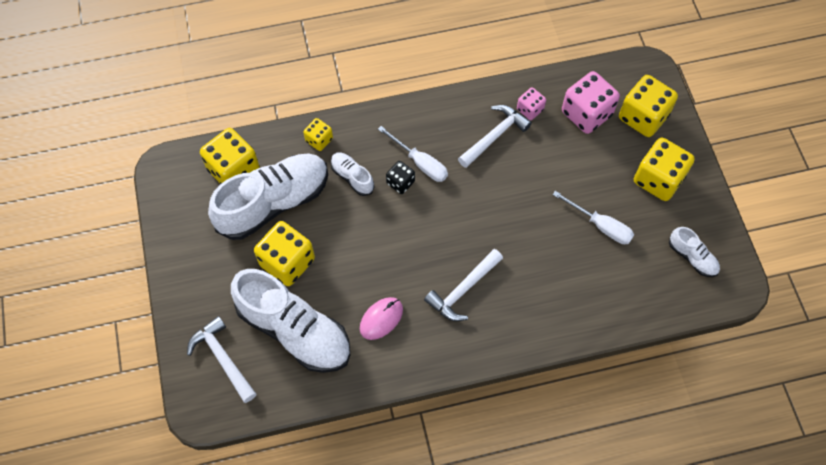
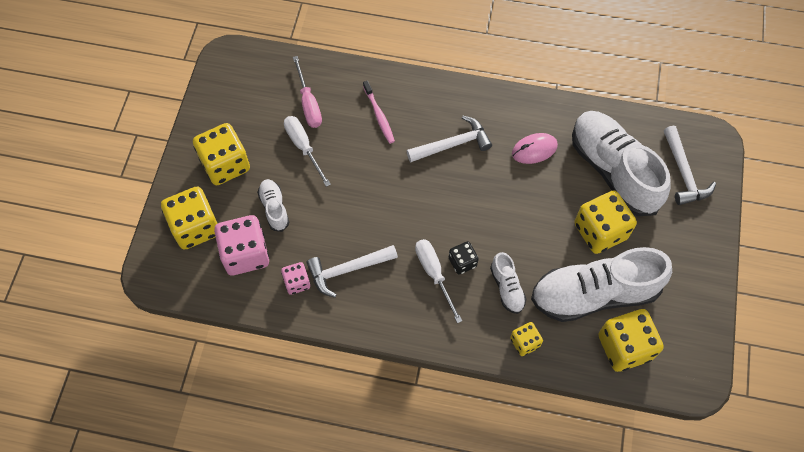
camera: 155 degrees left, 0 degrees up
white shoe [669,227,720,277] -> white shoe moved to [257,179,289,232]
none -> pink screwdriver [293,56,322,128]
none -> pink toothbrush [363,81,395,144]

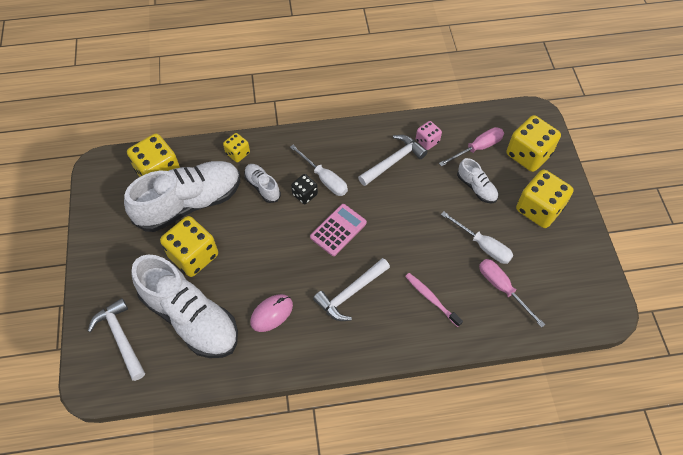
camera: 160 degrees right, 5 degrees down
pink dice [214,215,269,275] -> pink screwdriver [439,127,504,167]
none -> pink calculator [310,204,367,256]

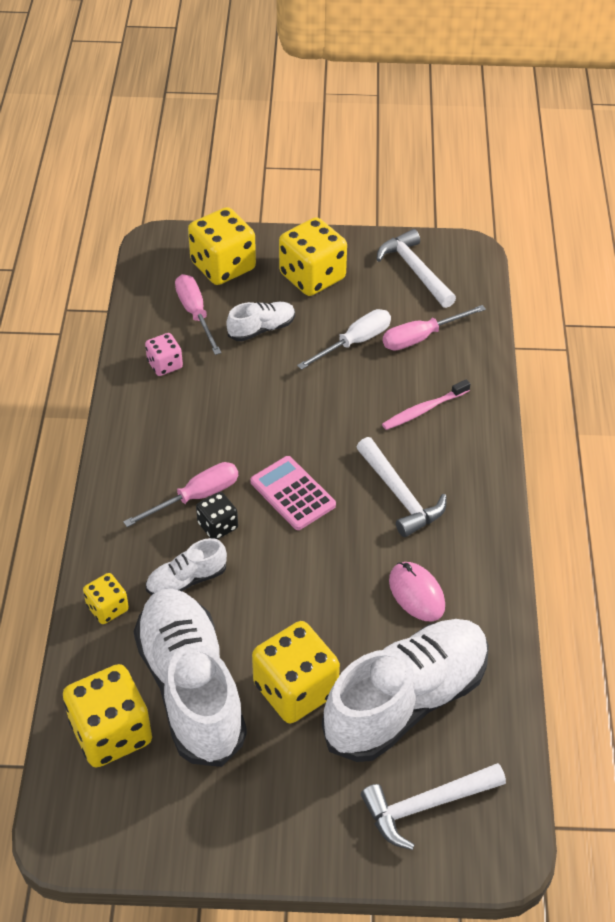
camera: 80 degrees left, 10 degrees down
white screwdriver [290,145,348,196] -> pink screwdriver [123,462,238,527]
white hammer [358,135,428,186] -> white hammer moved to [376,229,456,308]

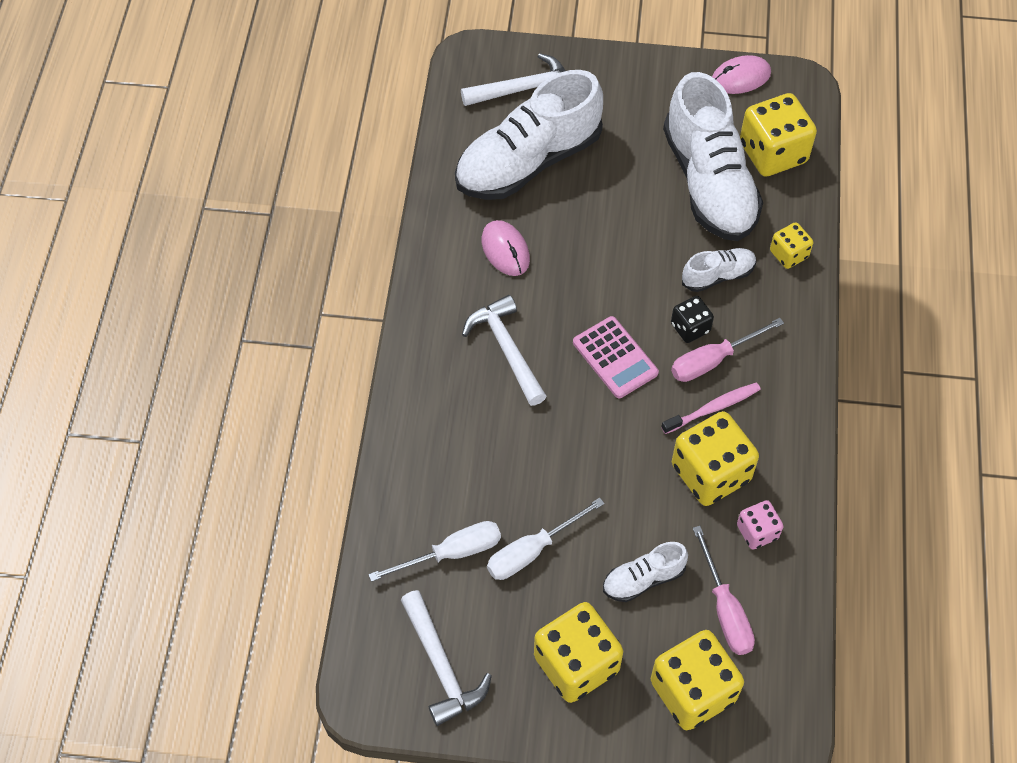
camera: 175 degrees left, 10 degrees up
yellow dice [252,621,340,723] -> yellow dice moved to [672,411,759,506]
pink toothbrush [382,379,470,430] -> pink toothbrush moved to [661,382,761,434]
pink screwdriver [383,305,486,350] -> white screwdriver [368,521,501,582]
none -> pink mouse [712,55,771,94]

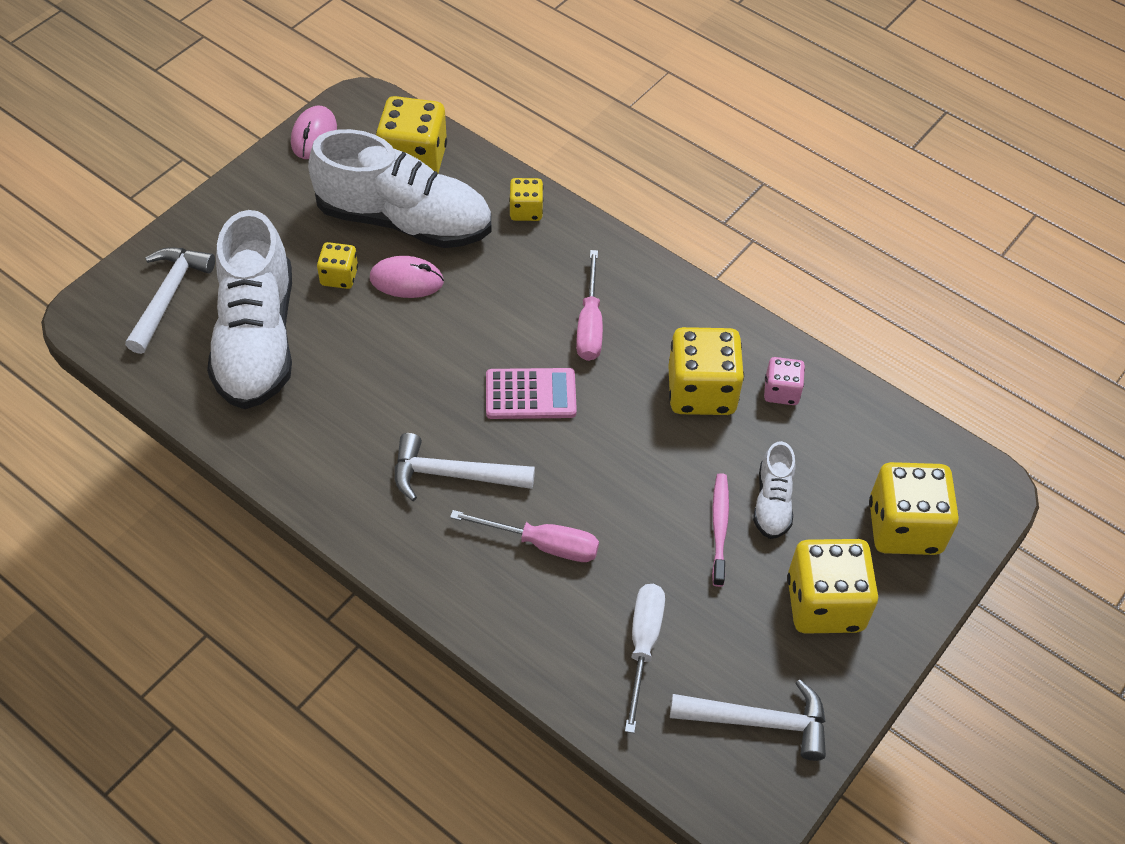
camera: 60 degrees left, 5 degrees down
pink mouse [482,220,530,276] -> pink mouse moved to [370,256,444,298]
white screwdriver [487,498,605,580] -> none
pink toothbrush [661,382,761,434] -> pink toothbrush moved to [712,473,729,587]
black dice [671,296,714,343] -> none
white shoe [682,248,756,292] -> none
pink screwdriver [693,526,755,655] -> pink screwdriver moved to [450,510,599,562]
none -> yellow dice [317,242,358,289]

